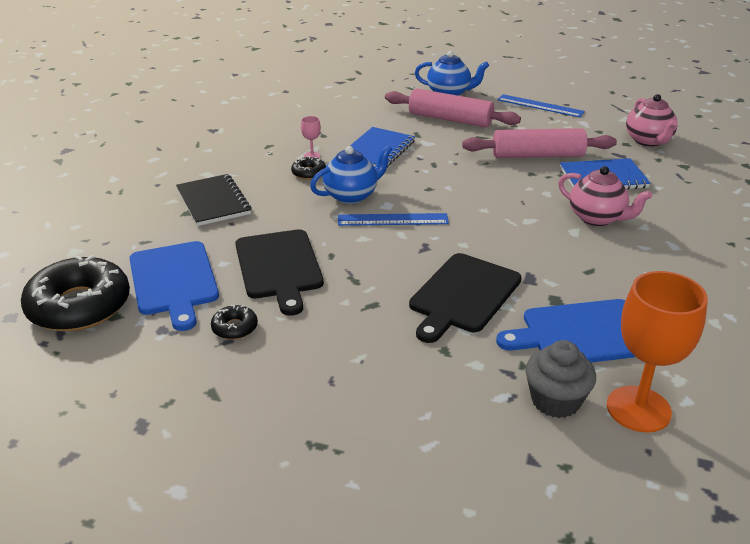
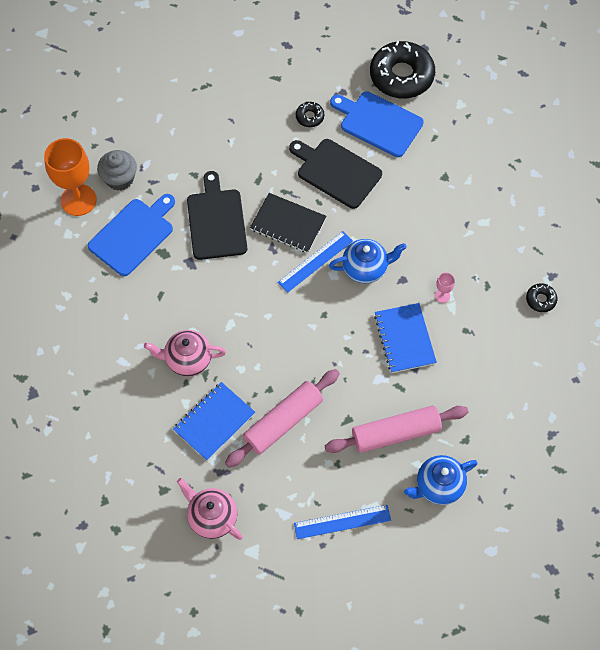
camera: 140 degrees right, 30 degrees up
black notebook [176,174,252,226] -> black notebook moved to [250,193,327,253]
black donut [291,156,326,180] -> black donut moved to [526,283,557,312]
blue teapot [310,145,392,204] -> blue teapot turned 120 degrees counterclockwise [329,239,407,284]

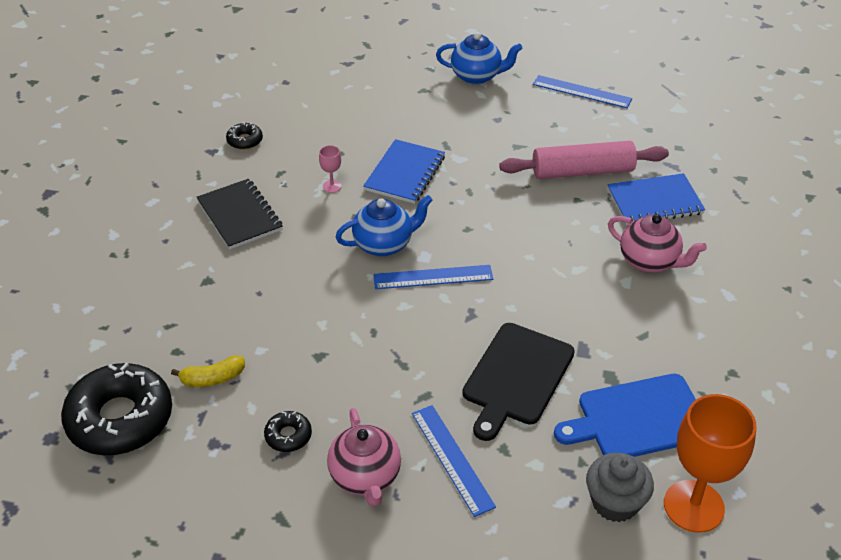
camera: 145 degrees left, 20 degrees down
pink teapot [177,478,243,540] -> pink teapot moved to [327,408,401,507]
black notebook [250,193,327,253] -> black notebook moved to [196,179,283,250]
black cutting board [289,139,382,209] -> none
pink rolling pin [325,406,468,453] -> none
blue teapot [329,239,407,284] -> blue teapot turned 135 degrees clockwise [336,195,433,257]
blue cutting board [330,91,424,157] -> yellow banana [171,355,245,387]
none -> blue ruler [412,405,496,517]

